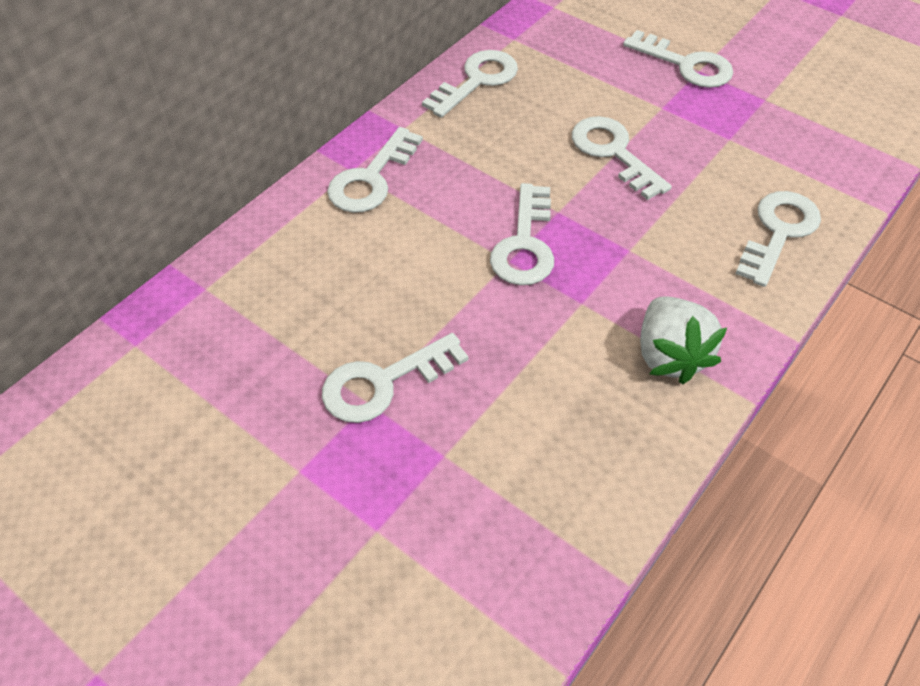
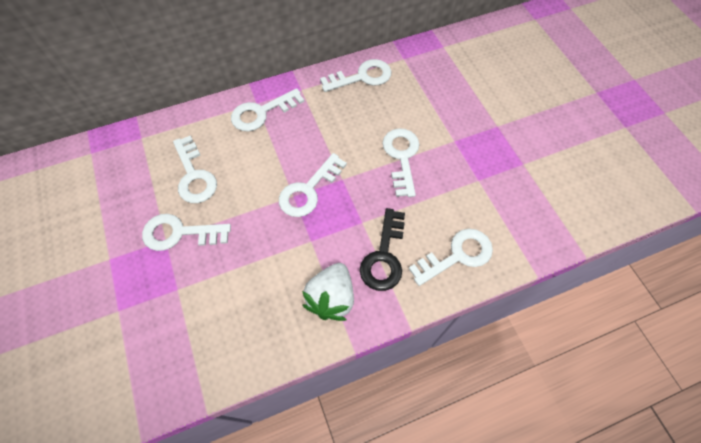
camera: 30 degrees right, 10 degrees up
white key [623,30,733,88] -> white key moved to [173,135,217,203]
none -> black key [360,208,405,291]

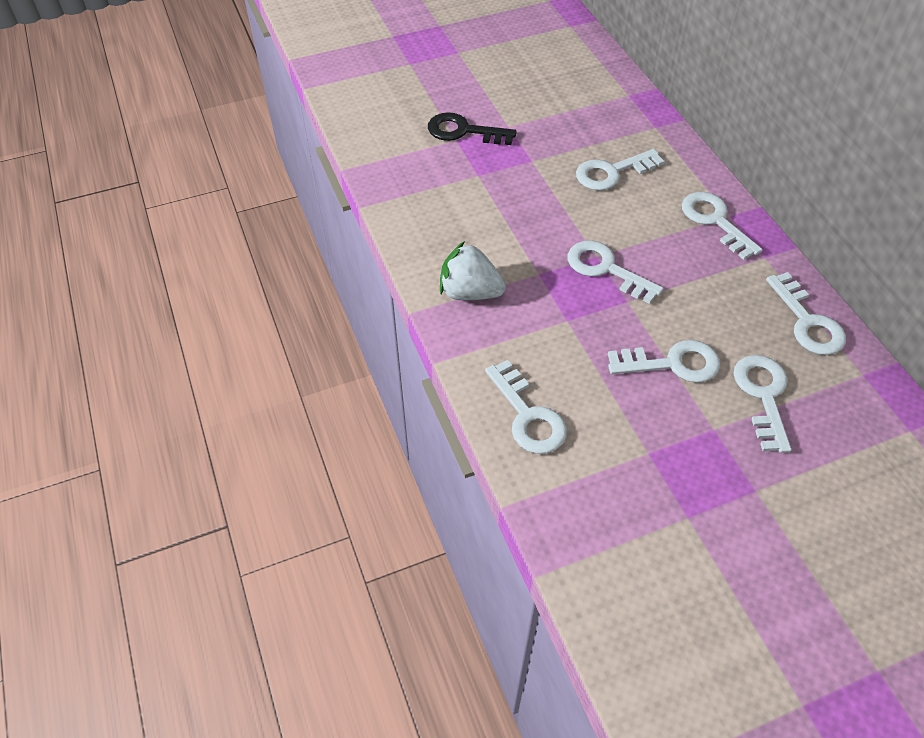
camera: 90 degrees right, 10 degrees down
white key [142,214,231,251] -> white key moved to [734,355,791,453]
black key [360,208,405,291] -> black key moved to [428,112,517,145]

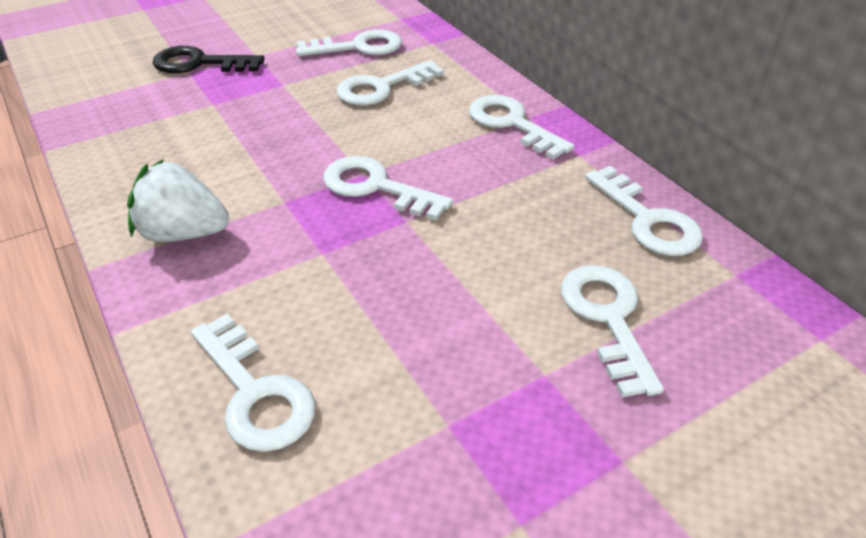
camera: 10 degrees left, 10 degrees down
white key [608,340,720,383] -> white key moved to [296,29,402,56]

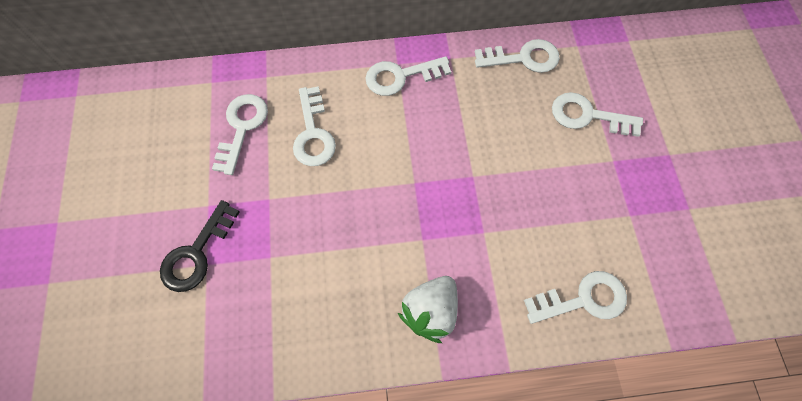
camera: 65 degrees left, 25 degrees up
white key [323,156,453,220] -> none

